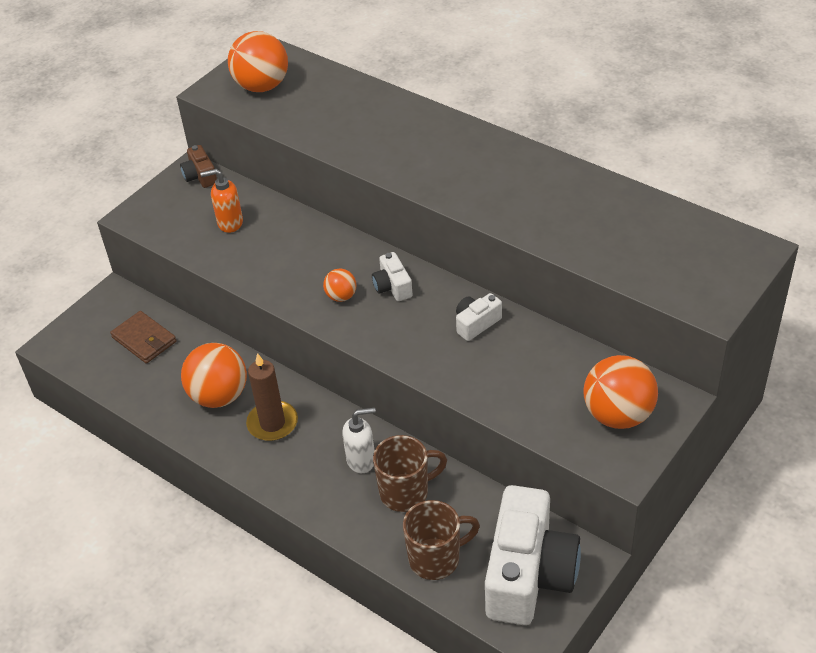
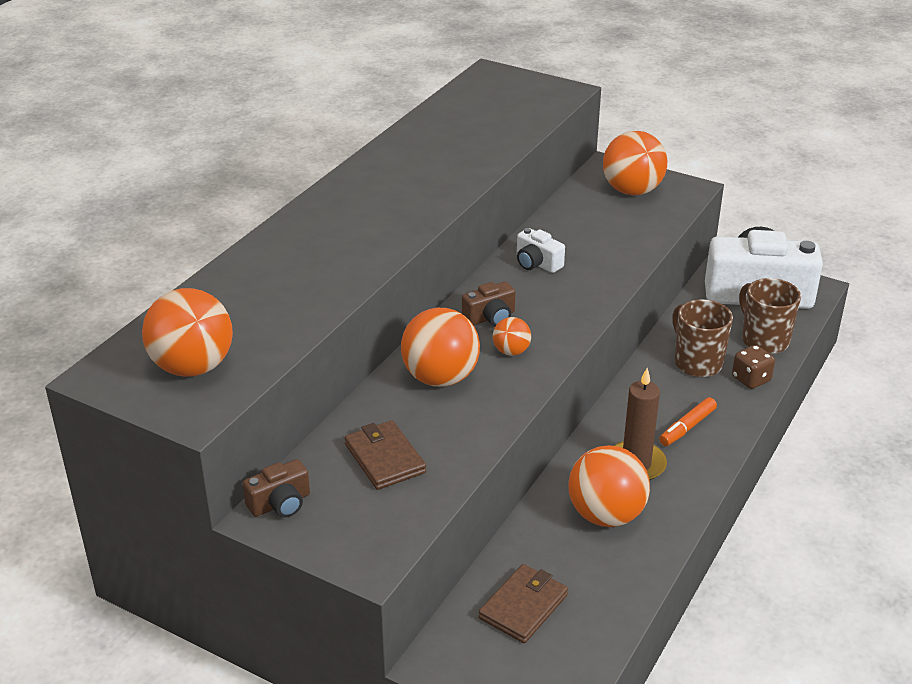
camera: 100 degrees left, 10 degrees down
orange soap dispenser [200,169,243,233] -> brown wallet [345,420,426,490]
white soap dispenser [342,407,376,473] -> none
white camera [372,252,413,301] -> brown camera [462,281,515,326]
none -> orange ball [401,308,480,387]
none -> orange marker [659,397,717,446]
none -> brown dice [732,345,775,389]

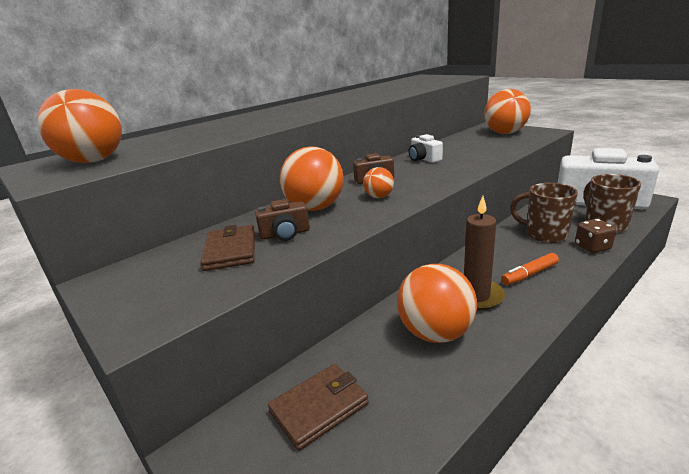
camera: 20 degrees right, 10 degrees down
brown camera [243,459,310,518] -> brown camera moved to [255,199,310,241]
brown mug [672,299,733,377] -> brown mug turned 45 degrees counterclockwise [510,183,578,243]

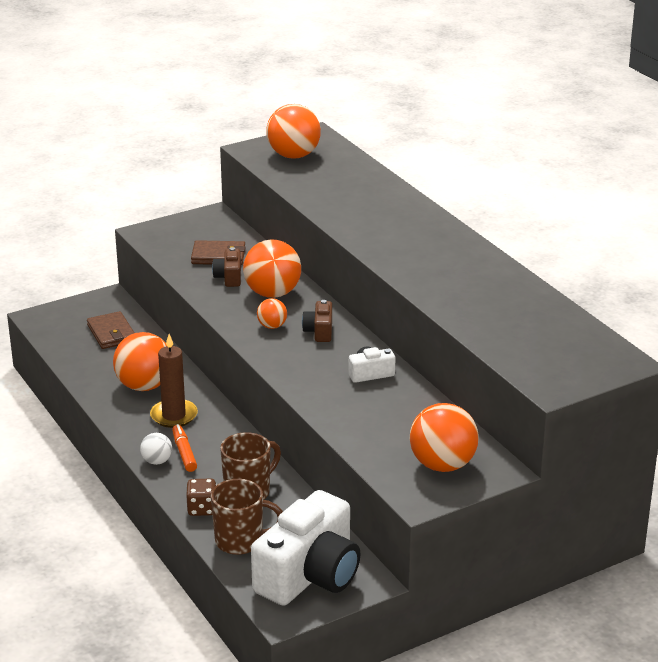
camera: 100 degrees right, 5 degrees up
none -> white ball [140,433,172,465]

